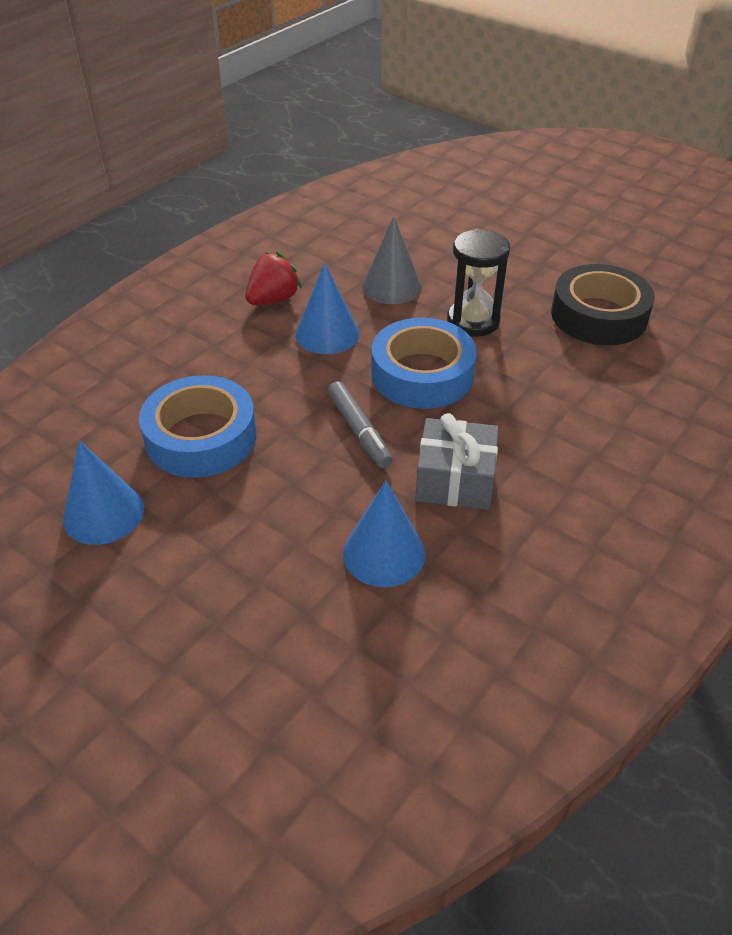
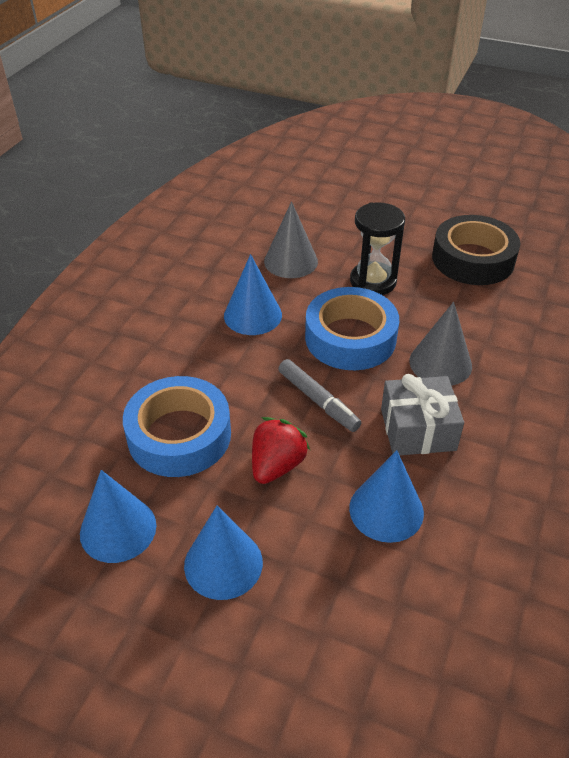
camera: 15 degrees left, 0 degrees up
red strawberry [246,251,302,305] -> red strawberry moved to [252,417,310,484]
none -> blue cone [184,506,263,600]
none -> grey cone [409,302,472,386]

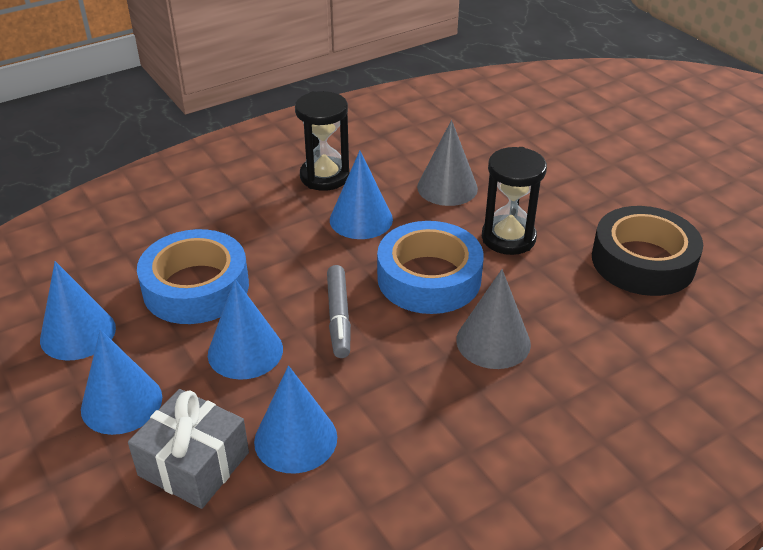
camera: 35 degrees right, 5 degrees down
red strawberry [252,417,310,484] -> blue cone [208,279,283,380]
grey gift [381,374,464,455] -> grey gift moved to [128,389,249,509]
none -> black hourglass [295,91,350,191]

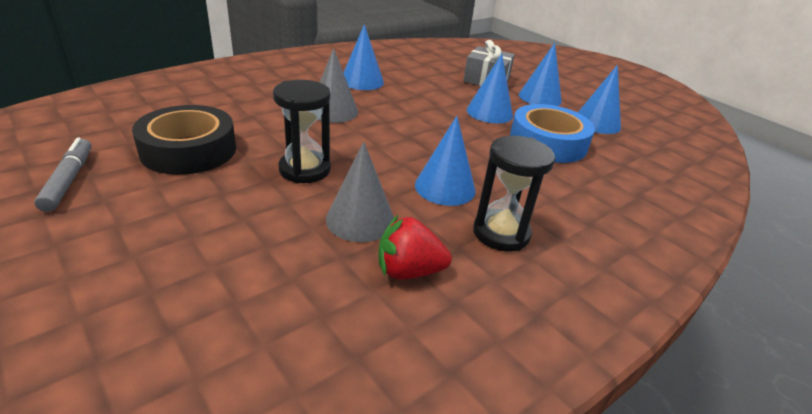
camera: 170 degrees right, 5 degrees down
blue cone [254,366,337,474] -> blue cone moved to [344,24,384,90]
grey marker [327,265,351,358] -> grey marker moved to [34,138,91,212]
blue tape [377,221,484,314] -> none
none -> red strawberry [378,215,452,280]

